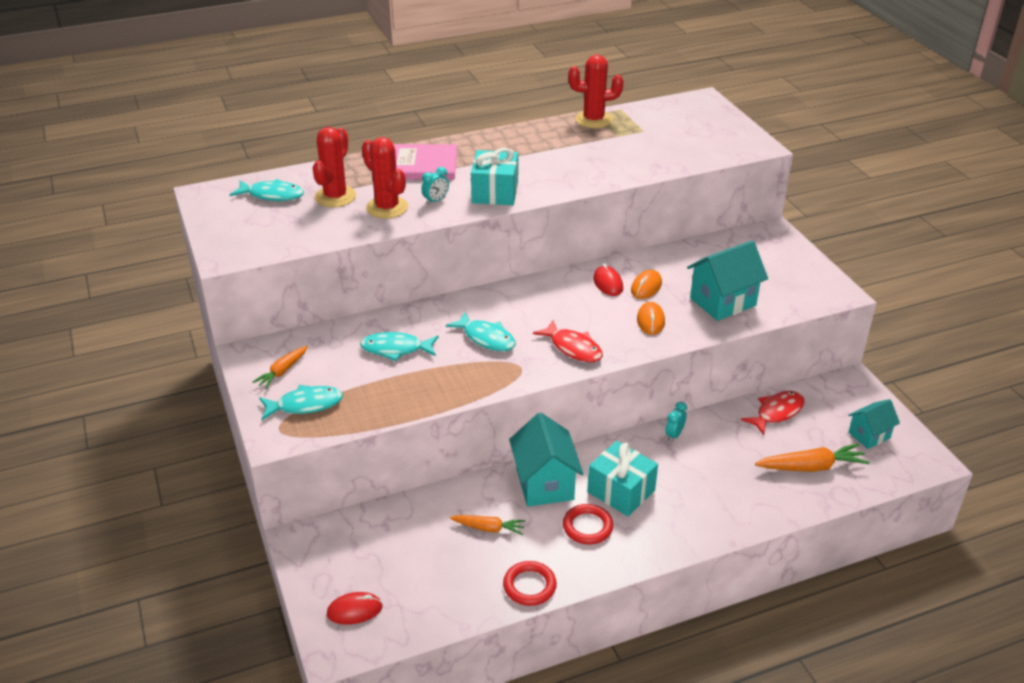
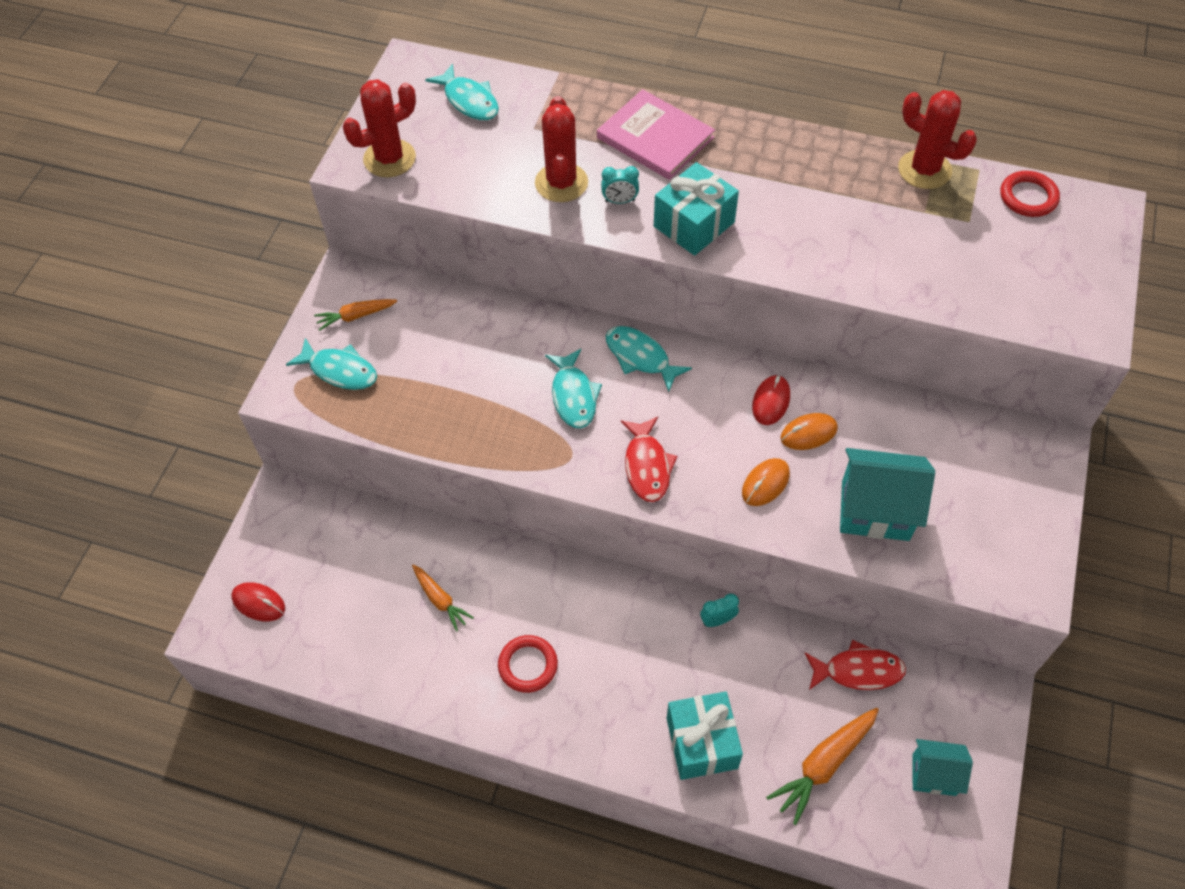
camera: 40 degrees right, 20 degrees up
red cactus [313,127,356,207] -> red cactus moved to [343,79,416,177]
turquoise fish [360,332,438,361] -> turquoise fish moved to [606,326,692,392]
red ring [503,561,557,606] -> red ring moved to [1000,171,1060,217]
turquoise house [509,413,583,507] -> none
turquoise gift [587,441,658,516] -> turquoise gift moved to [667,691,743,780]
orange carrot [755,443,870,472] -> orange carrot turned 105 degrees clockwise [766,708,879,825]

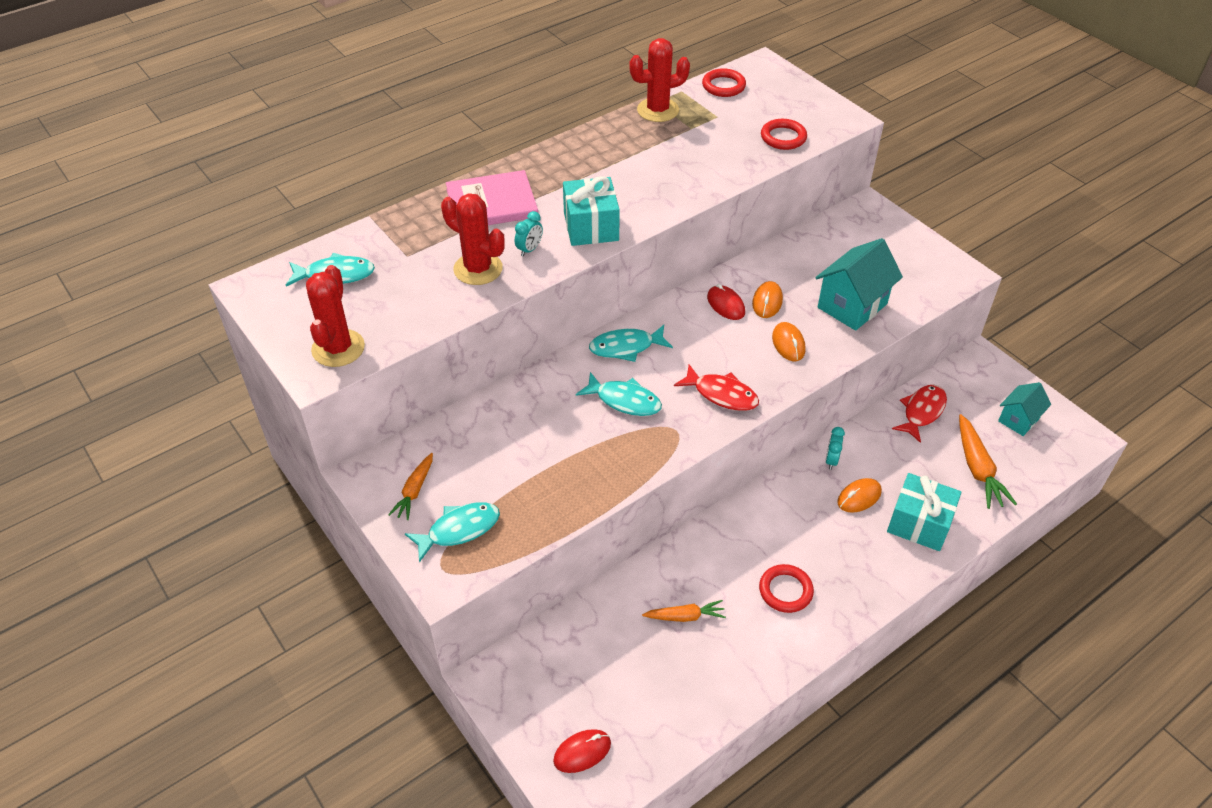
camera: 55 degrees left, 10 degrees down
none -> red ring [761,119,807,150]
none -> orange mouse [837,478,882,513]

